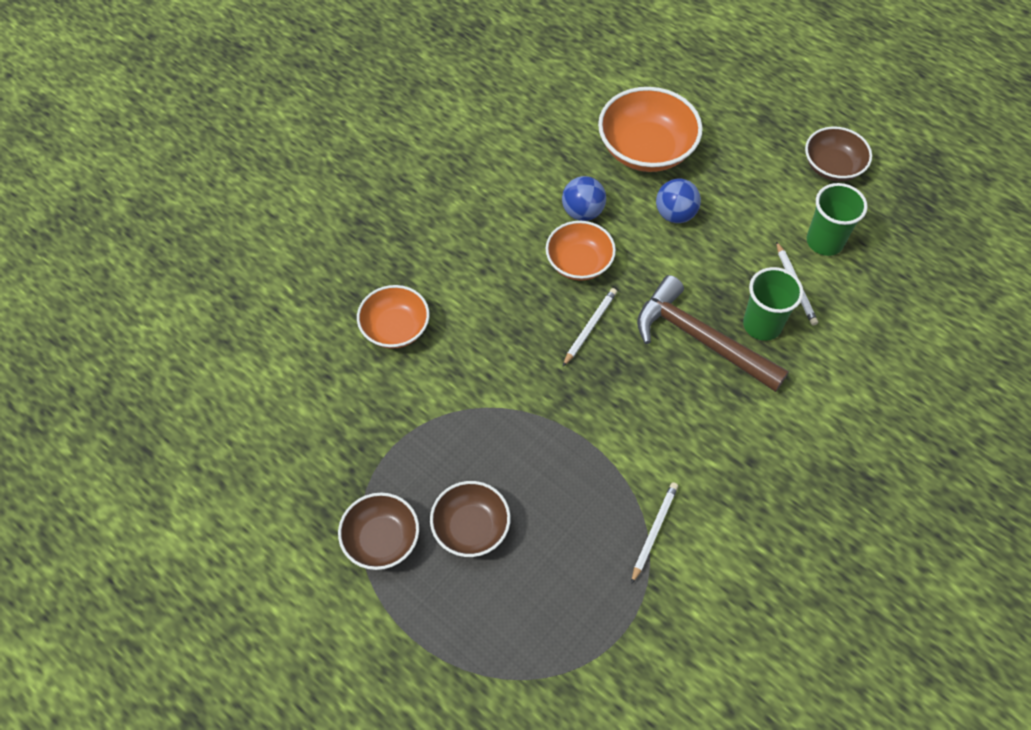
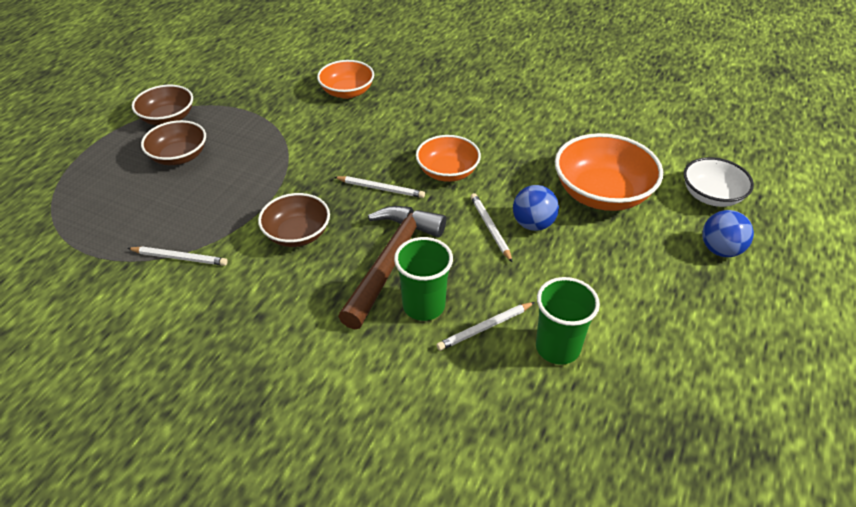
camera: 75 degrees right, 15 degrees down
blue ball [562,176,606,221] -> blue ball moved to [702,210,754,257]
brown bowl [805,126,872,181] -> brown bowl moved to [258,193,330,247]
none -> white pencil [470,193,513,263]
none -> white bowl [684,157,754,207]

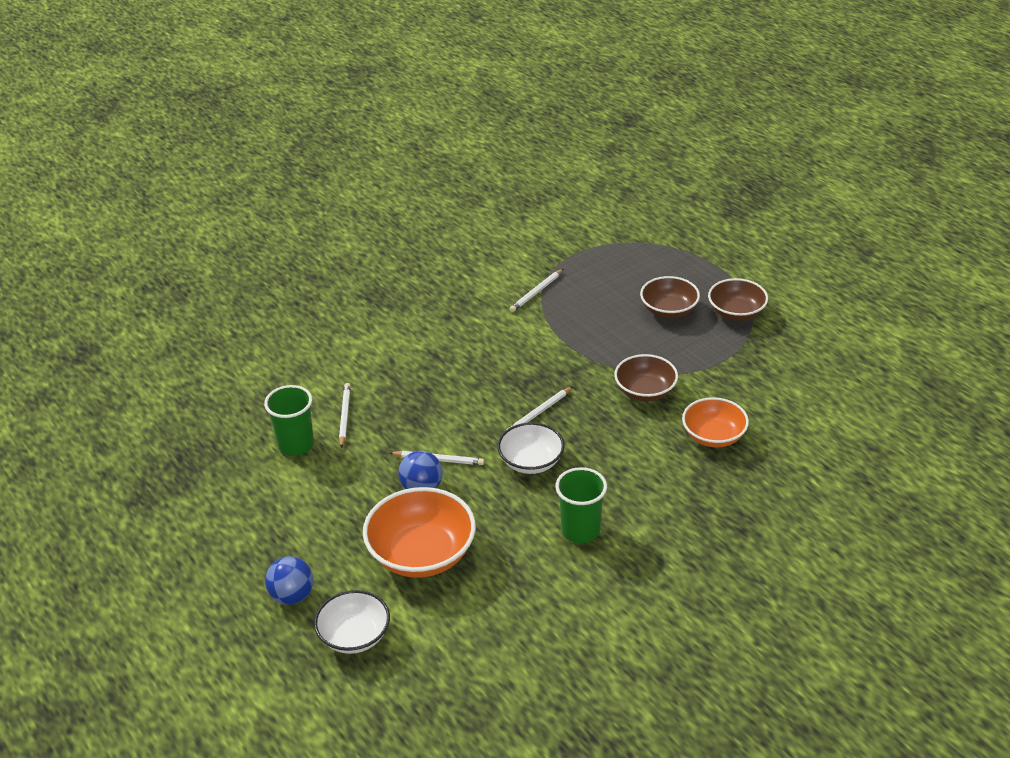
camera: 120 degrees right, 5 degrees down
brown bowl [258,193,330,247] -> brown bowl moved to [614,354,678,401]
brown hammer [338,206,446,330] -> none
green cup [394,237,453,321] -> green cup moved to [555,467,607,543]
orange bowl [416,135,481,182] -> white bowl [497,422,564,474]

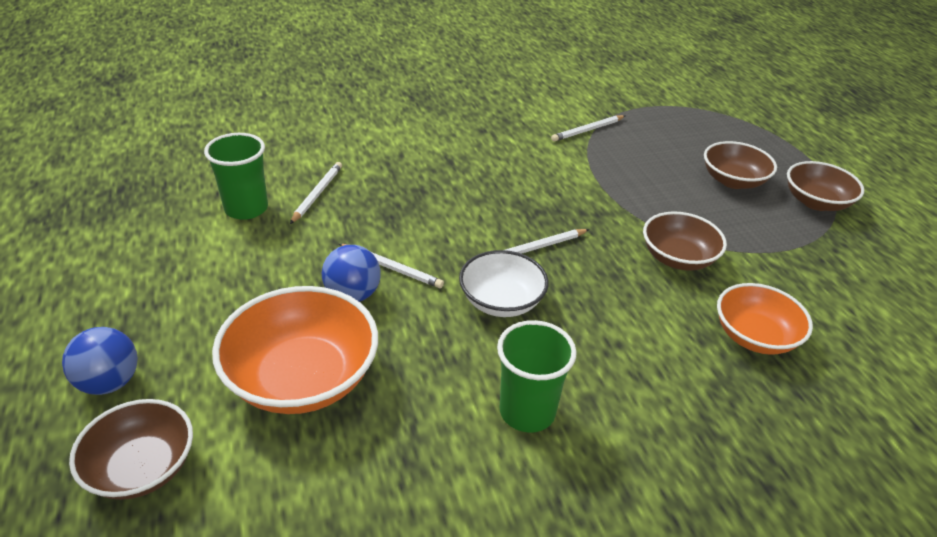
camera: 15 degrees right, 0 degrees up
white bowl [314,590,390,654] -> brown bowl [69,399,193,500]

